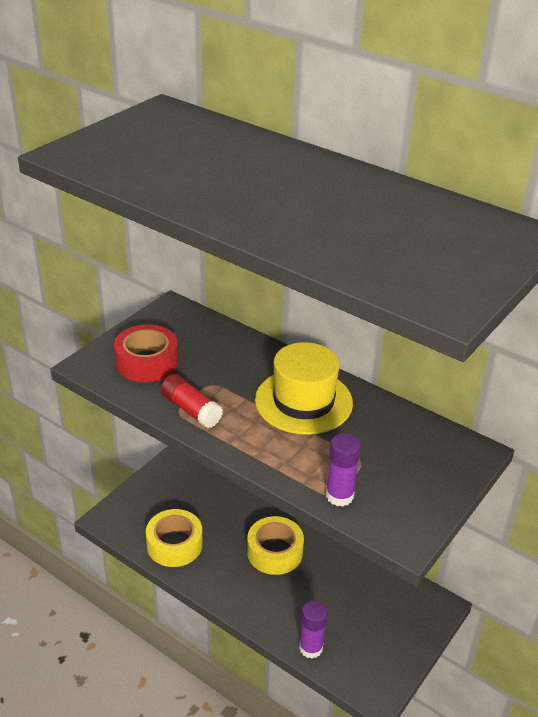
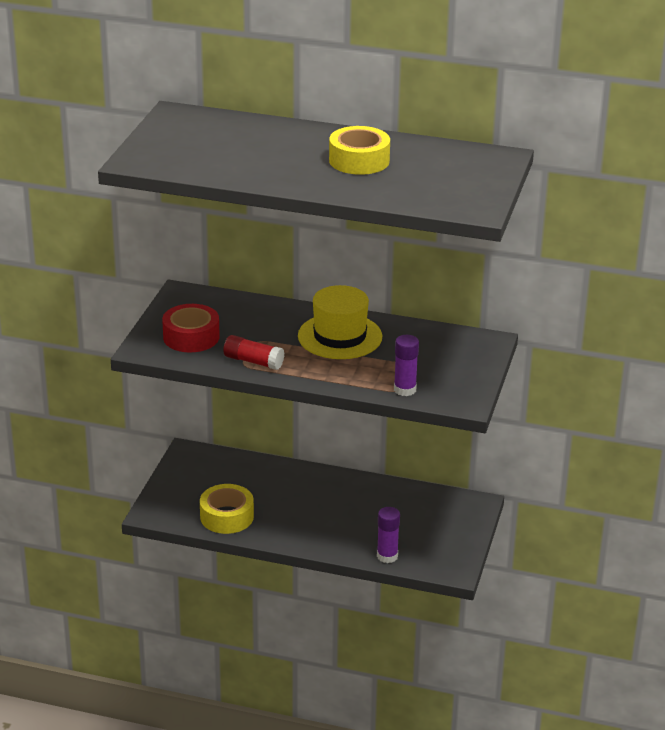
camera: 20 degrees left, 5 degrees down
yellow tape [247,516,304,575] -> yellow tape moved to [329,126,390,175]

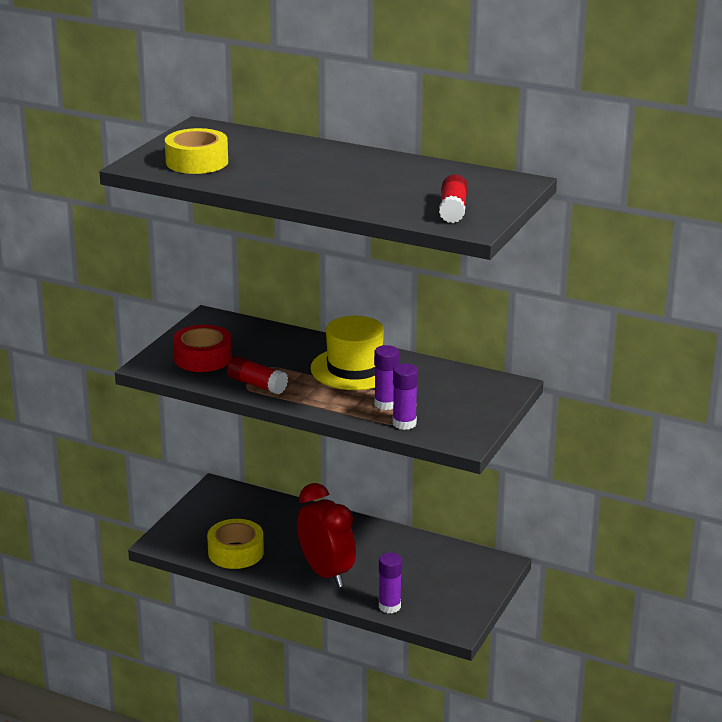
camera: 10 degrees right, 5 degrees down
yellow tape [329,126,390,175] -> yellow tape moved to [165,128,228,174]
none -> red clock [297,483,356,588]
none -> purple glue stick [374,345,399,410]
none -> red glue stick [439,174,468,223]

